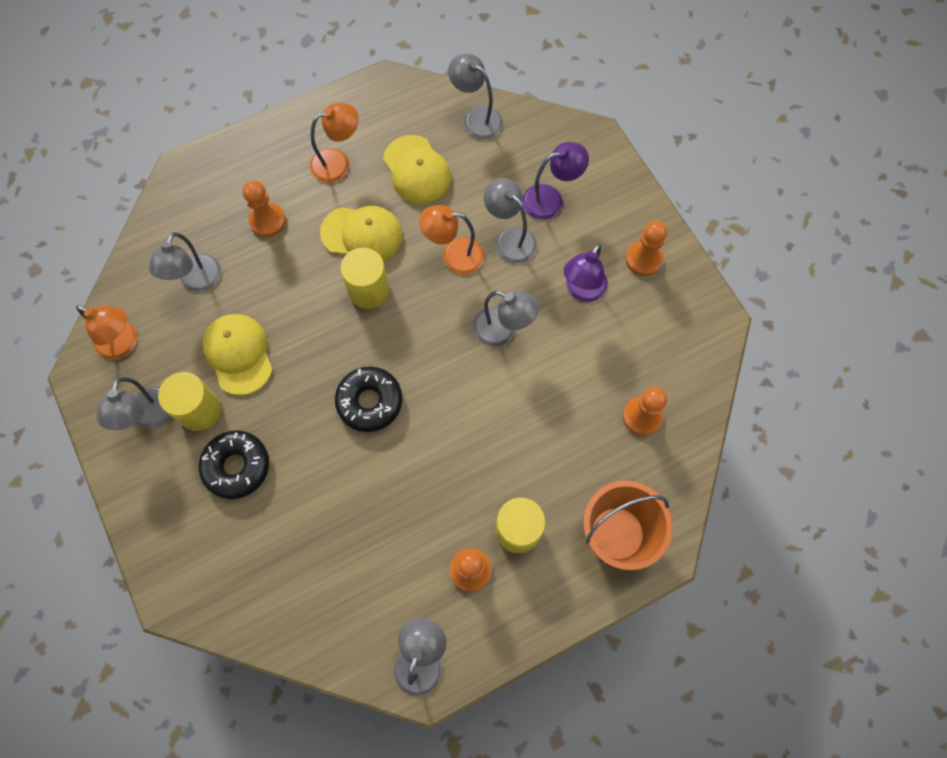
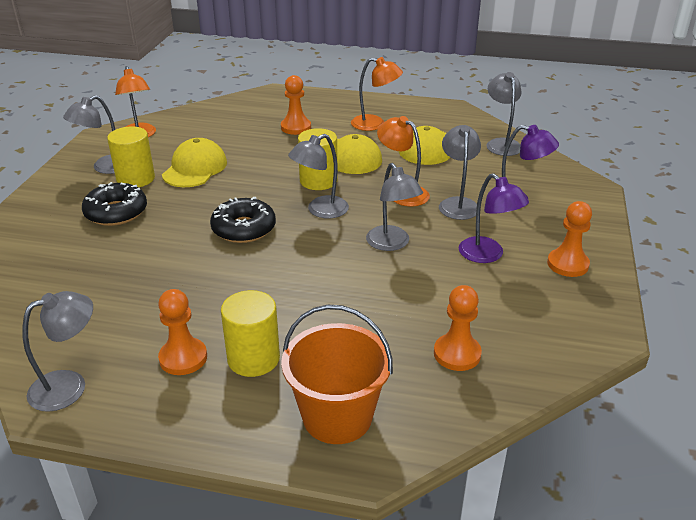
camera: 40 degrees right, 35 degrees down
grey lamp [149,232,221,292] -> grey lamp moved to [288,134,349,218]
purple lamp [564,243,608,302] -> purple lamp turned 105 degrees counterclockwise [459,173,529,263]

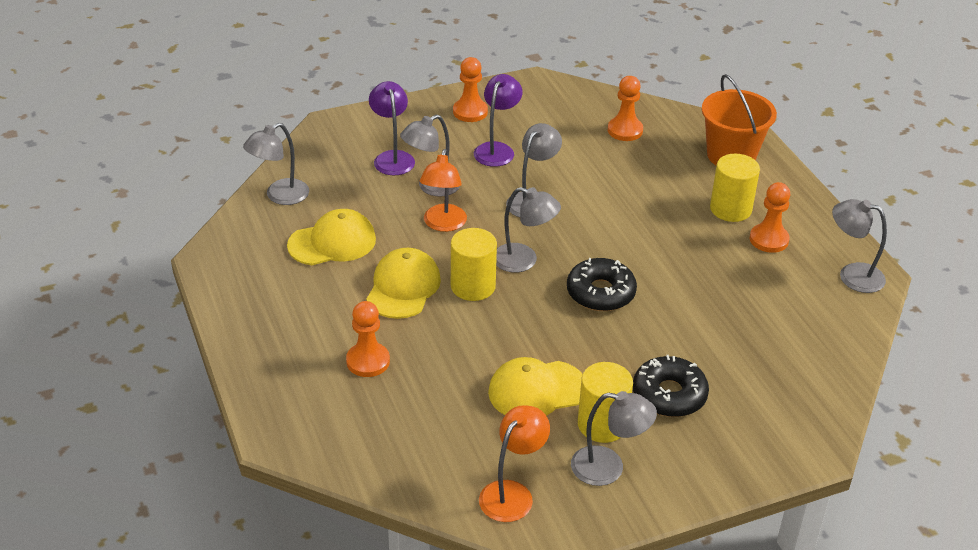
camera: 125 degrees left, 5 degrees up
orange lamp [351,57,403,131] -> none

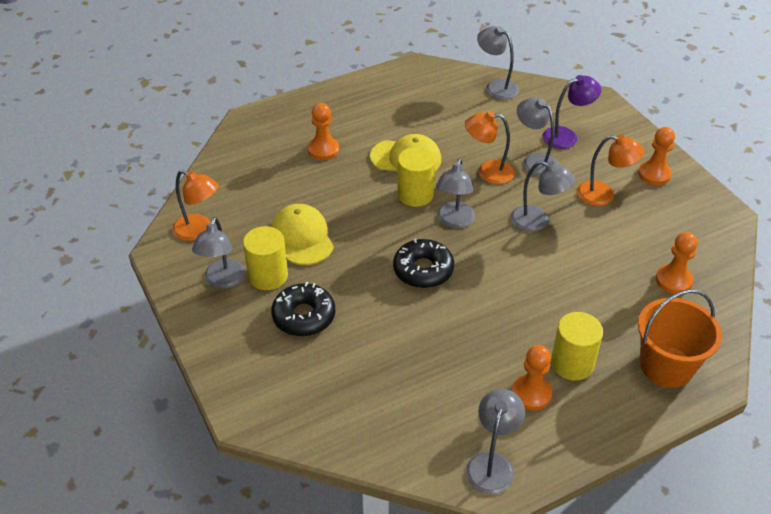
camera: 85 degrees right, 5 degrees up
yellow cap [287,209,376,265] -> none
purple lamp [474,74,522,167] -> orange lamp [577,135,644,206]

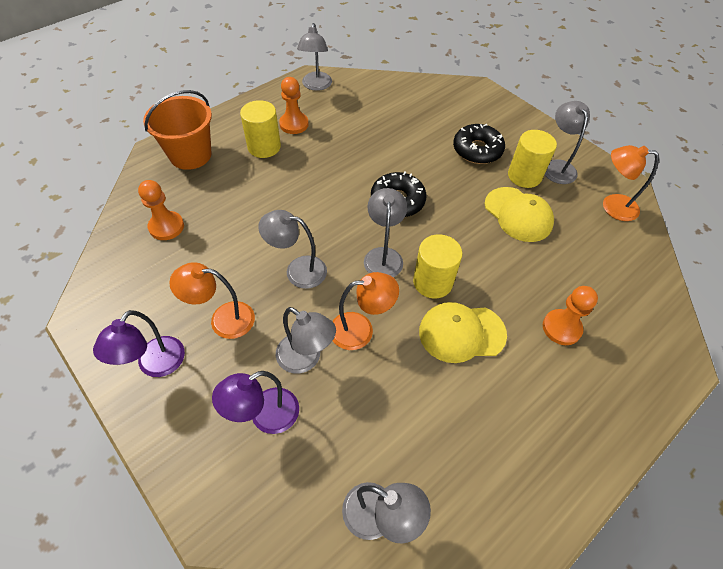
camera: 165 degrees right, 10 degrees up
orange pawn [638,127,675,185] -> purple lamp [93,310,185,377]

